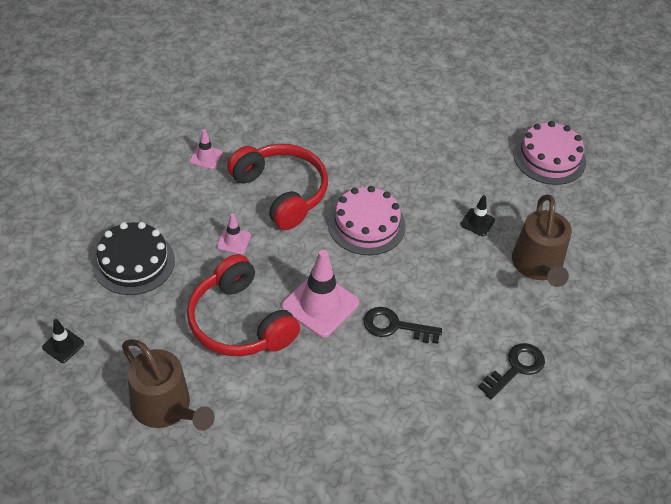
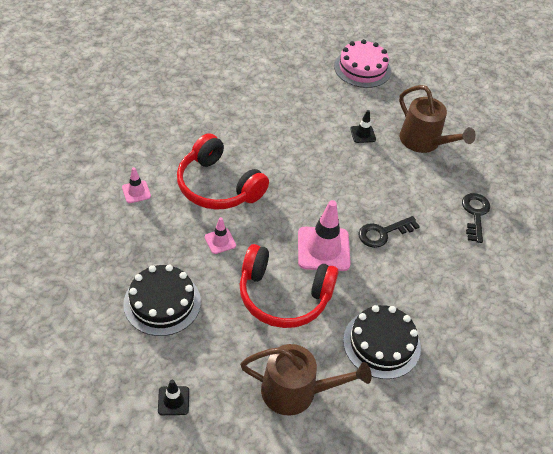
camera: 40 degrees left, 0 degrees up
red headphones [227,144,328,230] -> red headphones turned 150 degrees counterclockwise [177,133,269,210]
pink cake [328,186,406,255] -> none
none -> black cake [343,305,421,379]

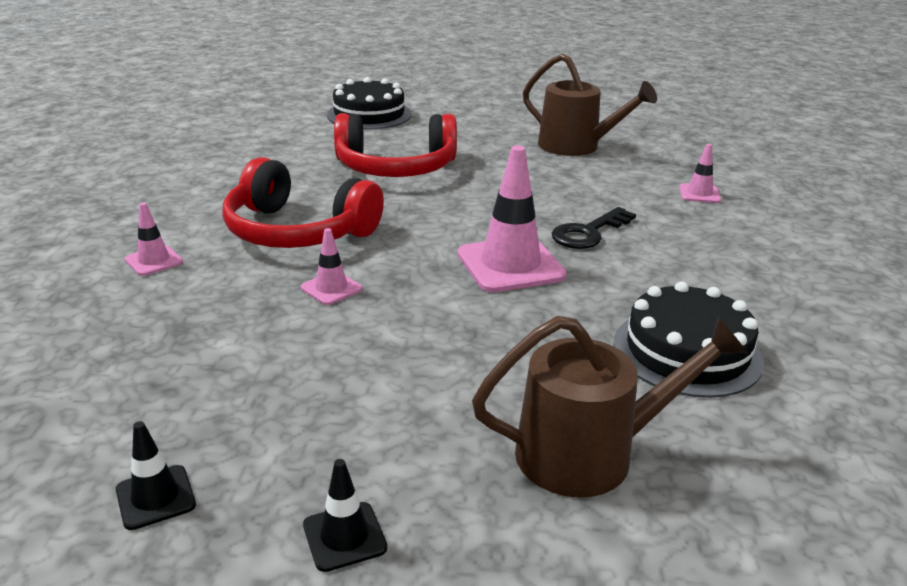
camera: 15 degrees left, 20 degrees down
black cake [123,265,201,336] -> black cake moved to [327,77,412,129]
red headphones [240,244,338,328] -> red headphones moved to [334,113,457,177]
pink cake [334,39,391,88] -> none
black traffic cone [350,110,376,143] -> black traffic cone moved to [116,421,196,530]
black key [462,193,490,243] -> pink traffic cone [679,144,721,203]

